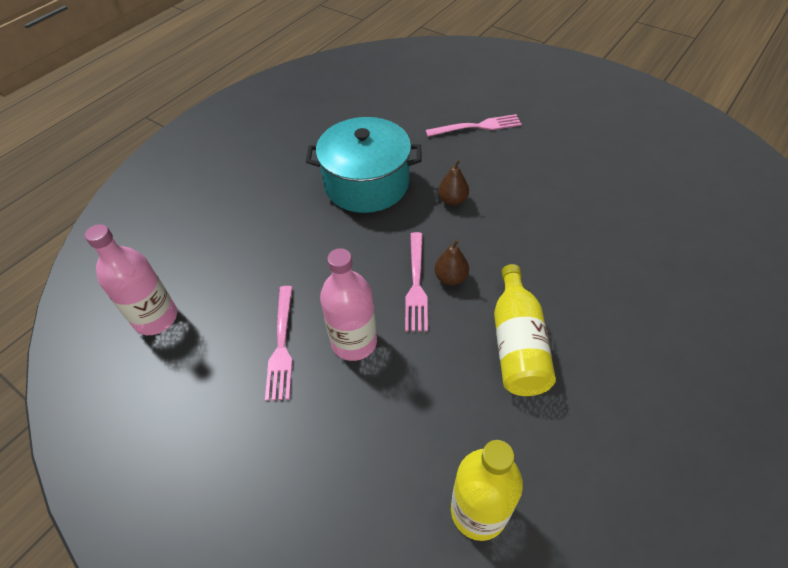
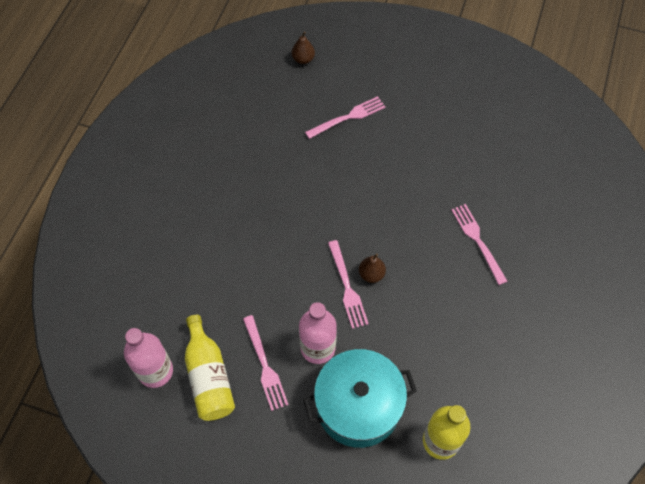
camera: 20 degrees left, 10 degrees up
turquoise pot [306,117,421,213] -> turquoise pot moved to [303,349,417,448]
brown pear [438,160,469,206] -> brown pear moved to [292,31,315,64]
yellow bottle [494,264,556,396] -> yellow bottle moved to [185,315,235,421]
none -> pink fork [451,204,507,285]

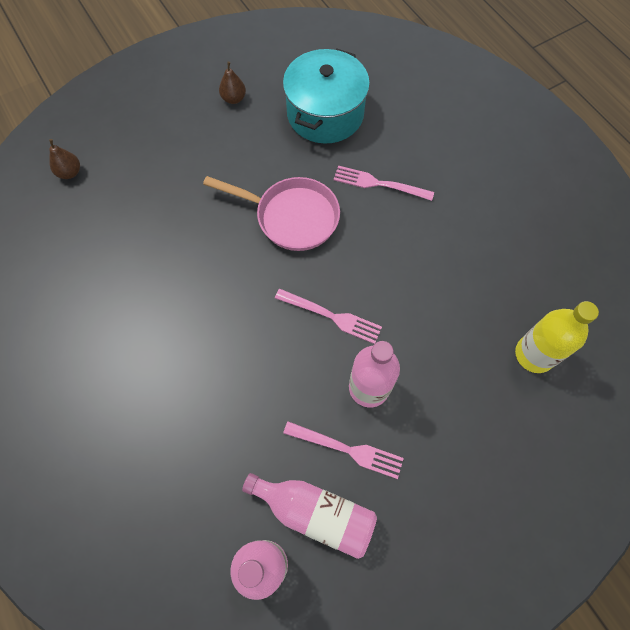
camera: 50 degrees left, 5 degrees up
yellow bottle [185,315,235,421] -> pink bottle [242,473,377,559]
turquoise pot [303,349,417,448] -> turquoise pot moved to [283,49,370,144]
pink fork [305,96,385,139] -> none
brown pear [359,253,386,283] -> brown pear moved to [219,62,246,104]
none -> pink pan [203,176,340,251]

